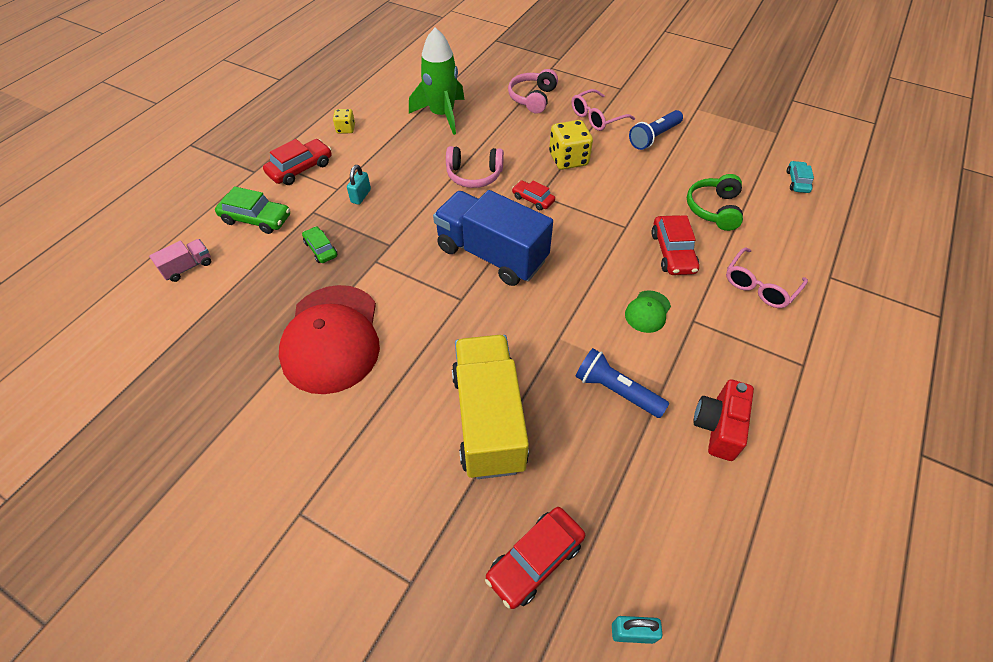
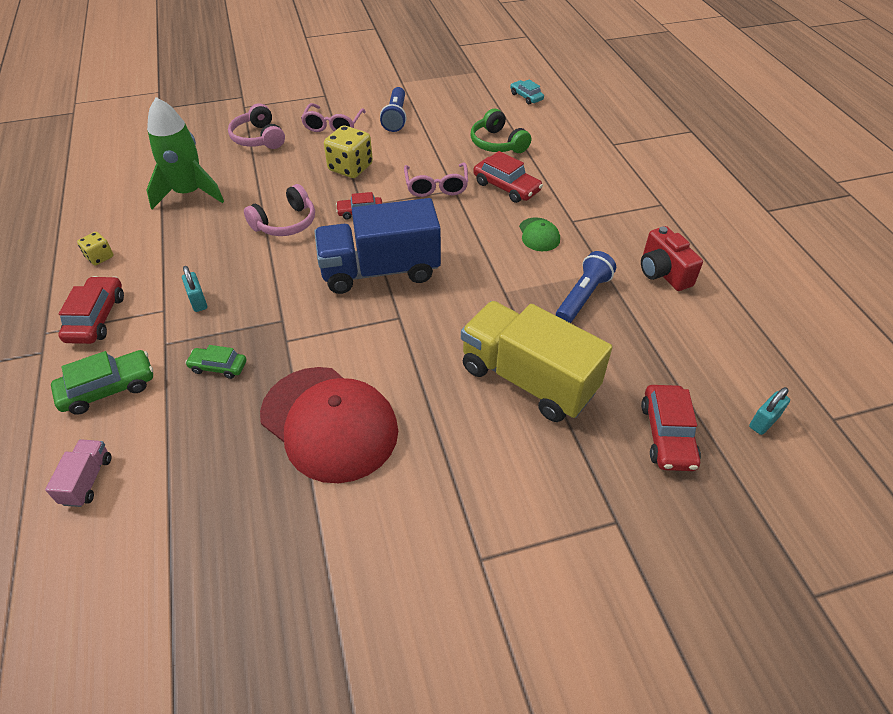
camera: 45 degrees left, 5 degrees down
blue flashlight [575,348,669,418] -> blue flashlight turned 135 degrees clockwise [556,251,616,323]
pink glasses [726,248,808,308] -> pink glasses moved to [404,162,468,197]

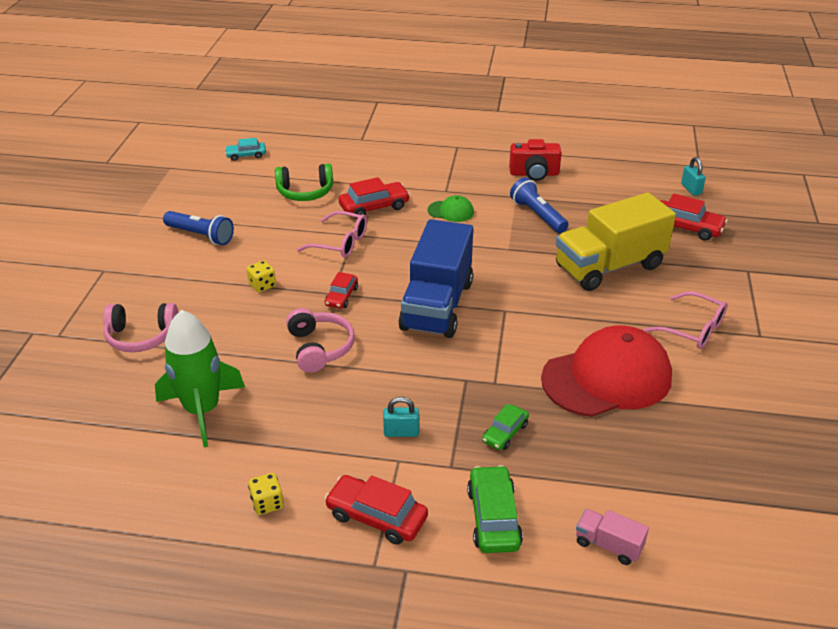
camera: 65 degrees left, 10 degrees down
pink glasses [301,103,366,132] -> pink glasses moved to [644,291,727,349]
yellow dice [324,125,373,178] -> yellow dice [247,260,276,293], size x0.55

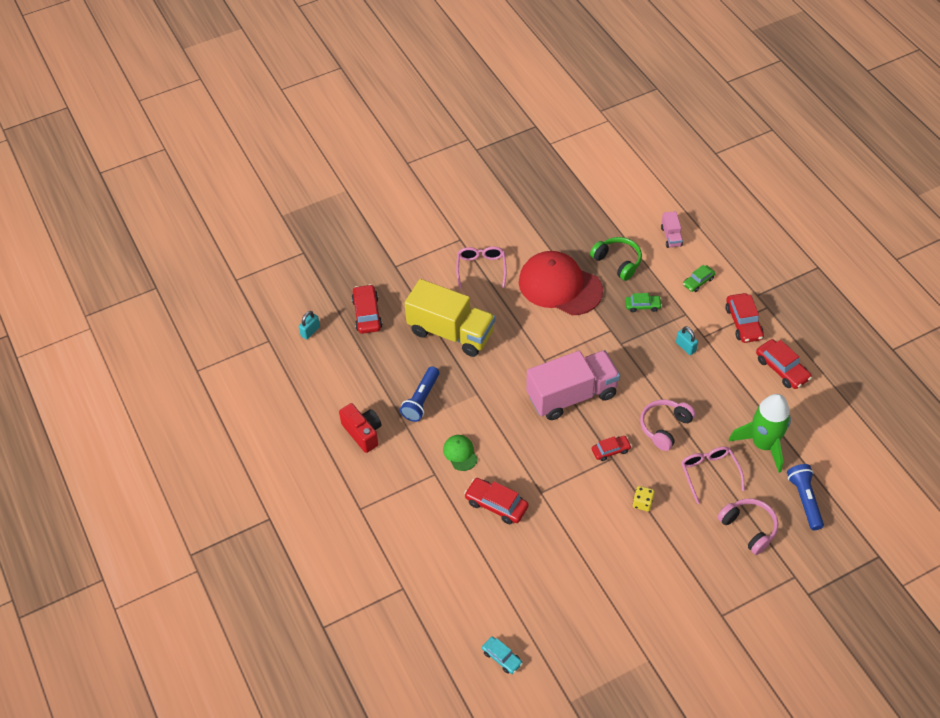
camera: 125 degrees left, 15 degrees up
blue flashlight [163,211,234,245] -> blue flashlight moved to [787,464,824,530]
yellow dice [248,473,284,515] -> red car [756,339,812,389]
green headphones [275,164,333,201] -> green headphones moved to [590,237,642,281]
pink glasses [297,211,367,258] -> pink glasses moved to [681,446,745,504]
blue truck [398,219,473,338] -> pink truck [526,350,620,420]
green car [467,465,523,553] -> green car [683,265,716,292], size x0.63

